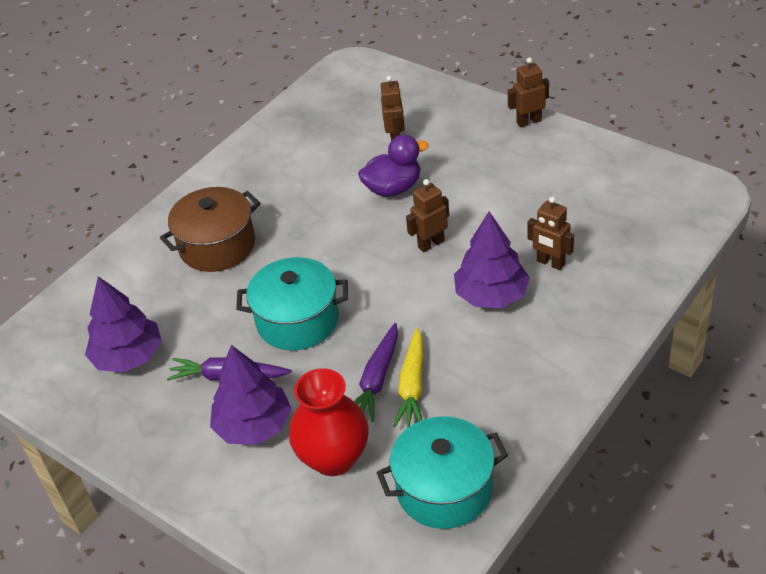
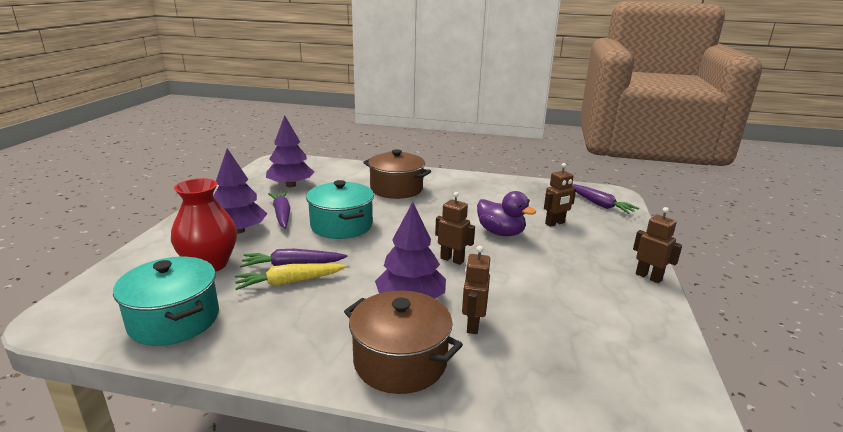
camera: 60 degrees right, 20 degrees down
none -> brown pot [344,291,463,394]
none -> purple carrot [572,184,639,214]

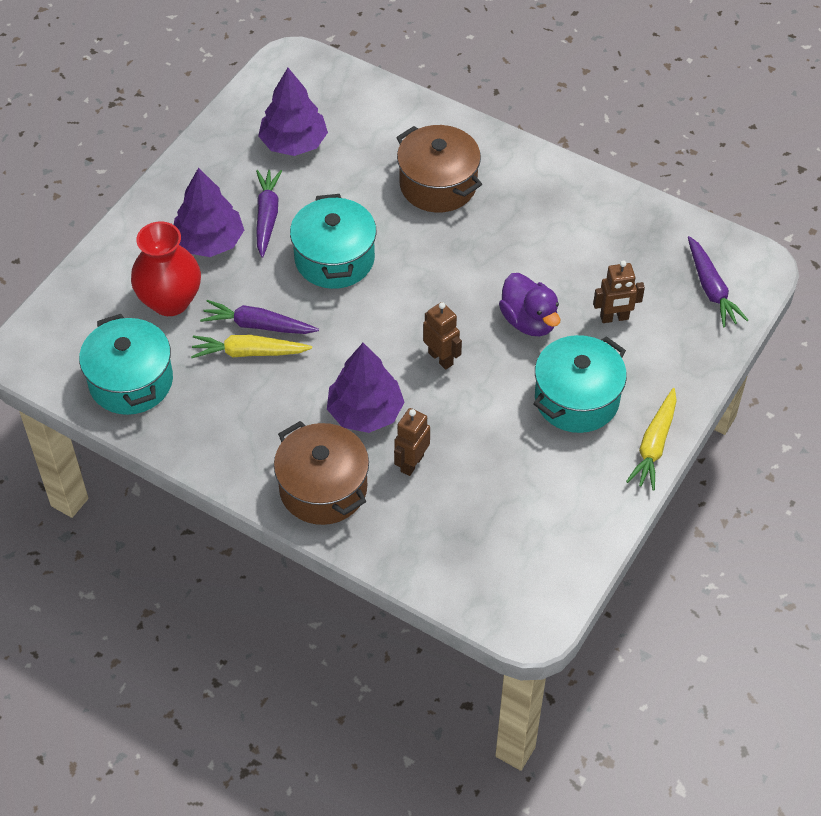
camera: 20 degrees right, 30 degrees up
brown robot [633,207,682,283] -> yellow carrot [626,388,677,490]
none -> turquoise pot [533,335,627,433]

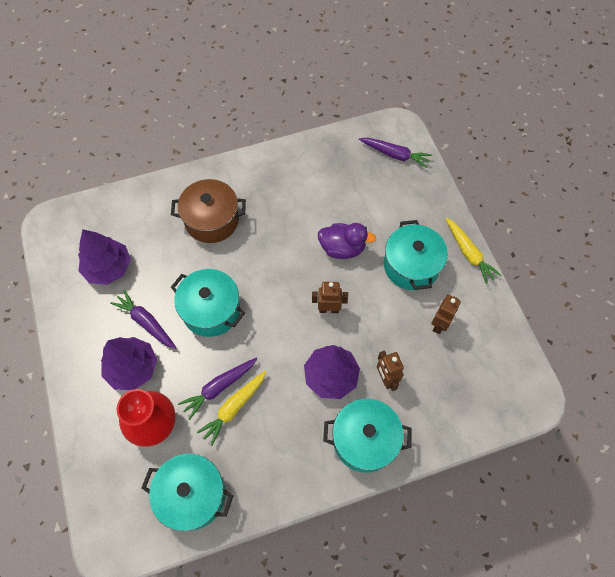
camera: 50 degrees left, 10 degrees up
brown pot [274,421,369,525] -> turquoise pot [323,399,411,473]
brown robot [593,260,645,323] -> brown robot moved to [431,295,461,334]

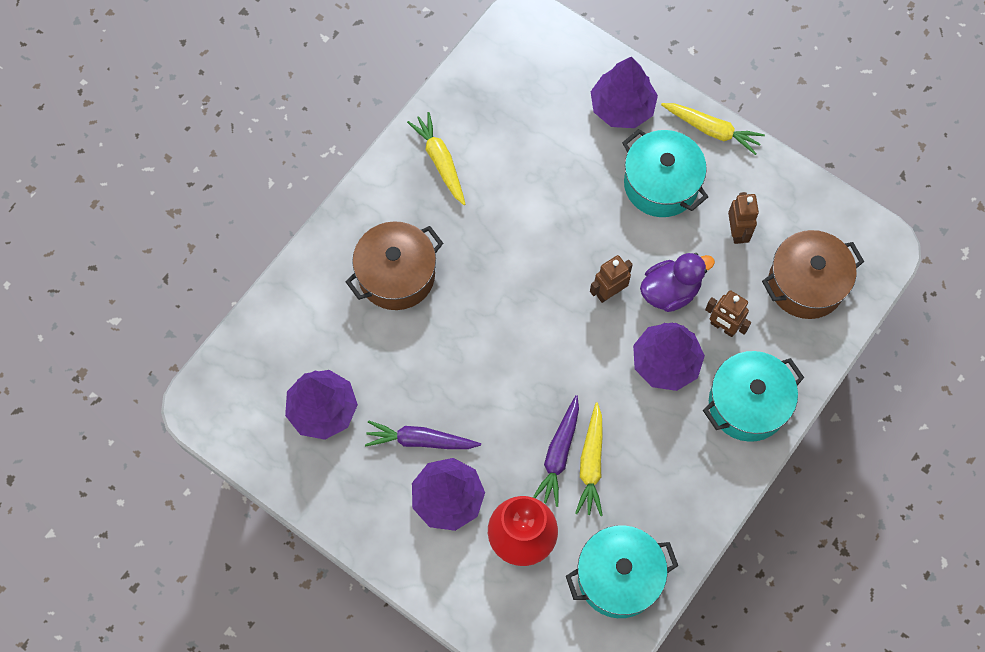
camera: 35 degrees left, 5 degrees up
turquoise pot [171,269,245,337] -> none
purple duck [317,223,376,259] -> purple duck moved to [640,253,715,312]
purple carrot [359,138,432,168] -> none
none -> yellow carrot [407,112,465,205]
none -> purple tree [591,57,658,128]
none -> brown pot [762,230,864,319]

